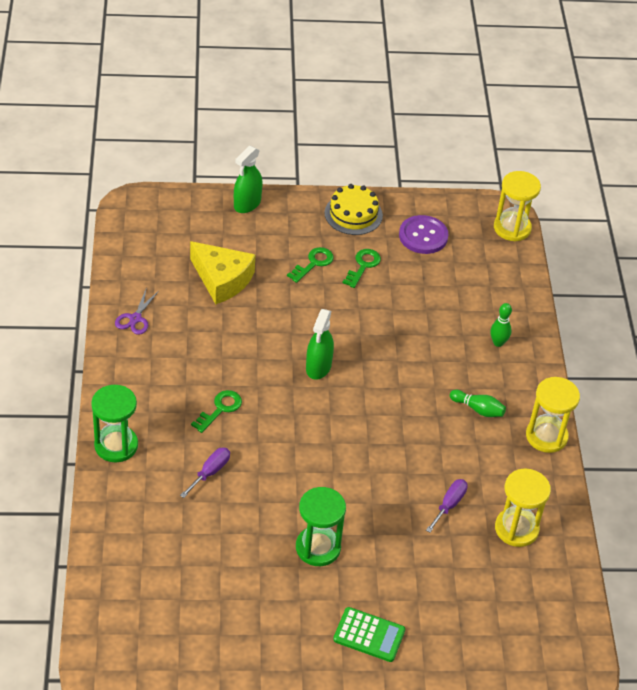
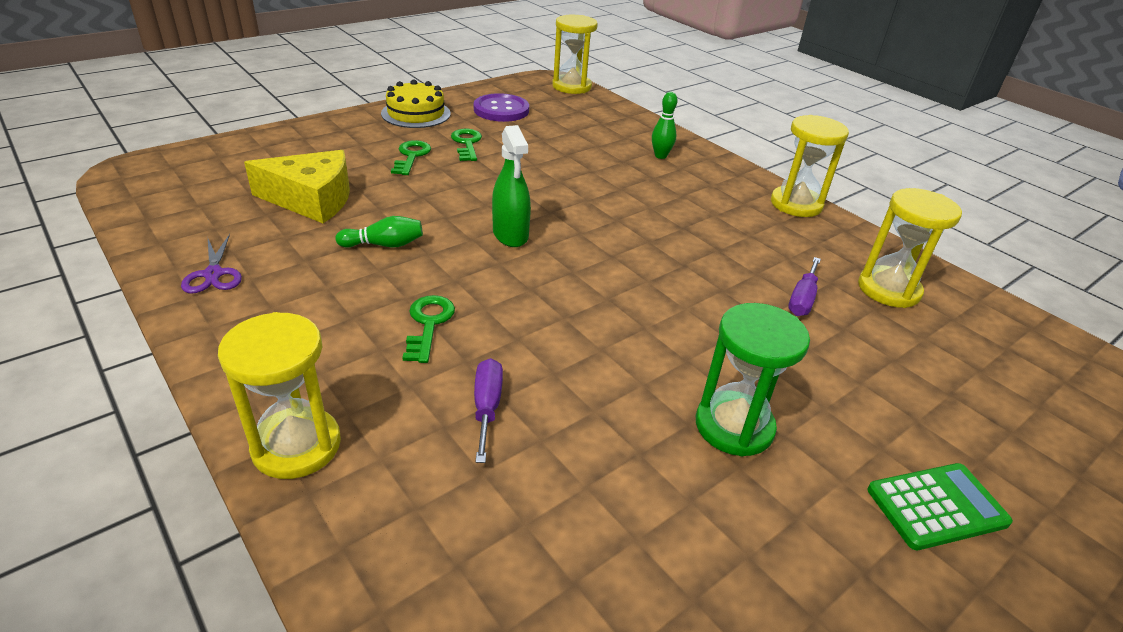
camera: 35 degrees left, 10 degrees down
green hourglass [91,385,138,462] -> yellow hourglass [218,312,341,479]
green spray bottle [234,146,263,213] -> none
purple screwdriver [426,479,468,533] -> purple screwdriver turned 150 degrees counterclockwise [788,257,821,316]
green bowling pin [450,390,506,417] -> green bowling pin moved to [335,216,423,248]

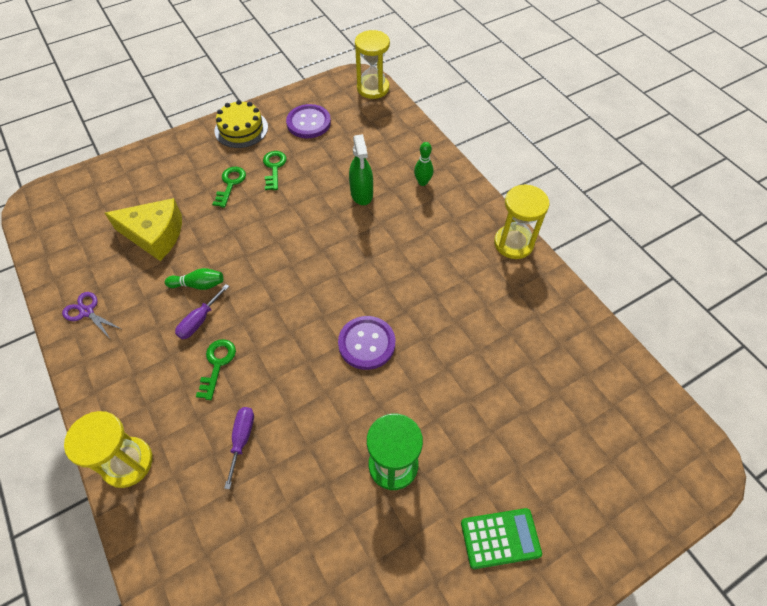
camera: 10 degrees right, 20 degrees up
purple scissors [181,234,242,294] -> purple scissors turned 135 degrees clockwise [62,292,123,340]
green spray bottle [492,125,531,247] -> green spray bottle moved to [349,134,373,205]
purple screwdriver [788,257,821,316] -> purple screwdriver moved to [175,284,229,339]
yellow hourglass [858,188,962,308] -> none
none -> purple button [338,316,395,370]

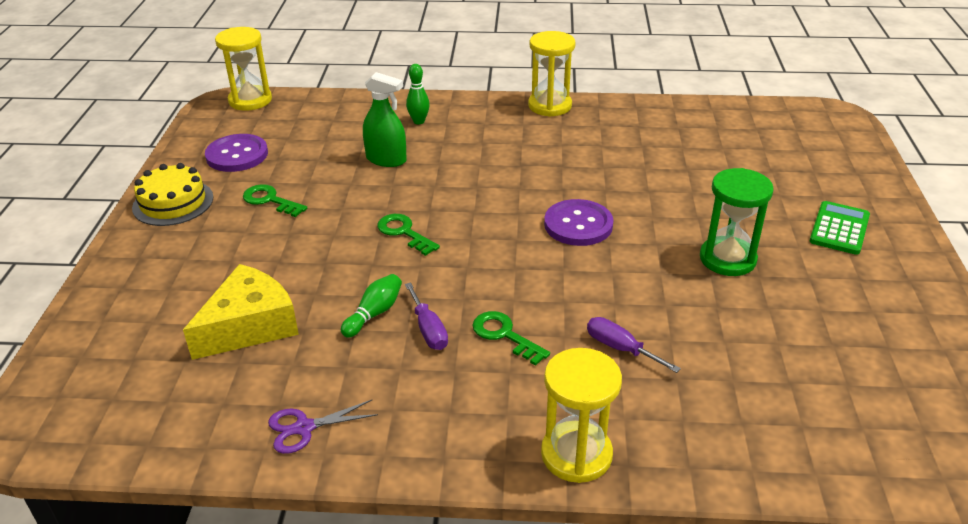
camera: 55 degrees left, 20 degrees down
green key [212,167,246,208] -> green key moved to [377,214,440,256]

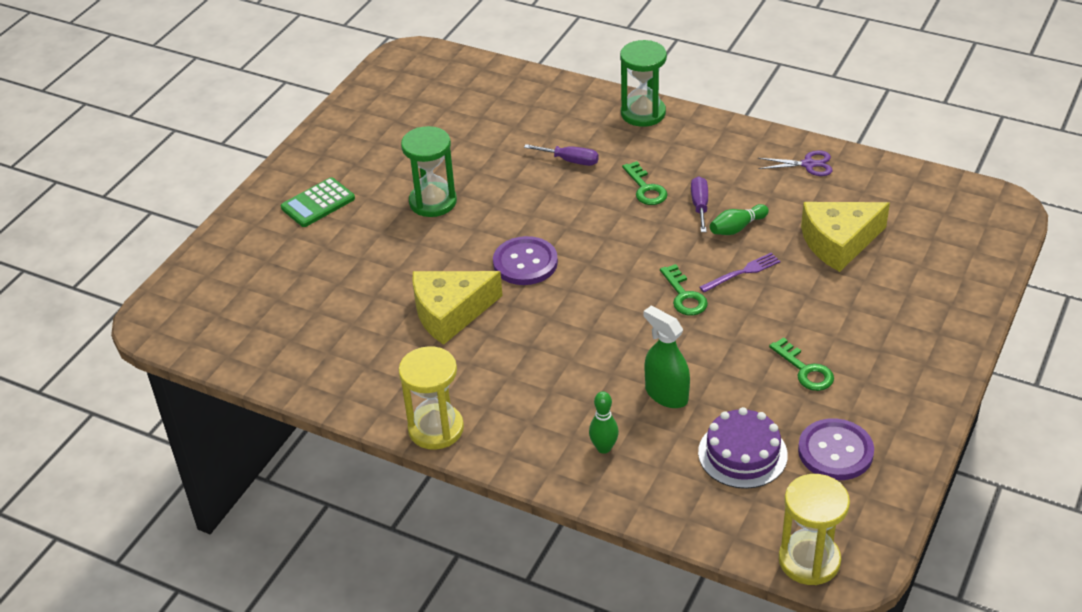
camera: 155 degrees left, 5 degrees up
yellow cake [132,163,213,226] -> none
yellow hourglass [541,348,622,483] -> green hourglass [620,40,667,127]
purple screwdriver [587,317,681,373] -> purple screwdriver turned 45 degrees counterclockwise [524,144,599,166]
none -> yellow cheese [413,271,503,345]
none -> purple cake [698,407,788,489]
none -> purple fork [699,253,780,293]

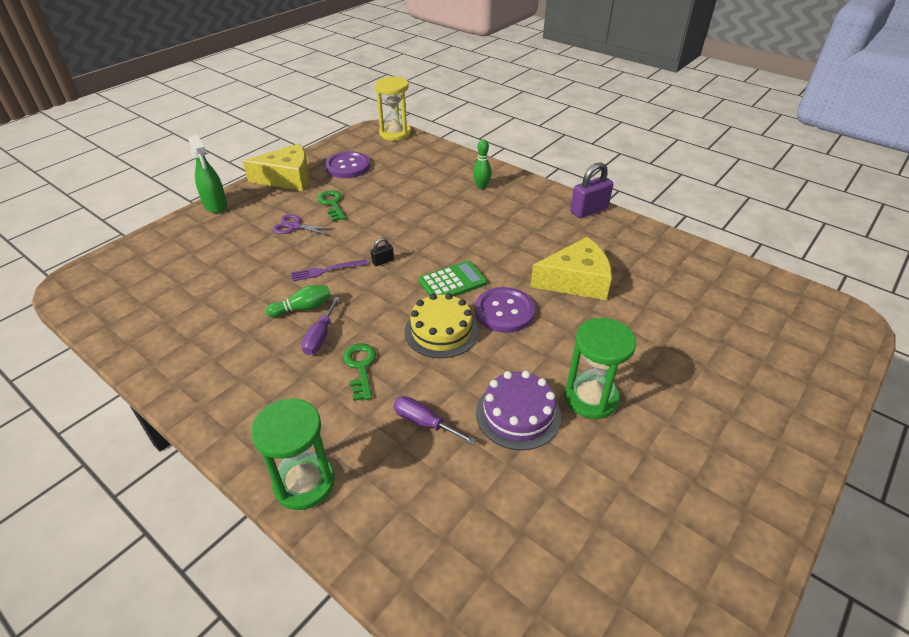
camera: 170 degrees left, 0 degrees up
green calculator [281,177,355,227] -> green calculator moved to [419,261,487,296]
yellow hourglass [398,346,464,450] -> purple padlock [570,162,613,218]
green spray bottle [644,306,690,408] -> green spray bottle moved to [189,135,227,213]
green key [660,264,708,316] -> black padlock [371,238,394,266]
purple cake [698,407,788,489] -> purple cake moved to [476,371,561,450]
purple scissors [758,151,833,176] -> purple scissors moved to [273,214,336,236]
yellow cheese [801,202,890,272] -> yellow cheese moved to [243,143,309,191]
none -> yellow cake [405,293,479,358]

